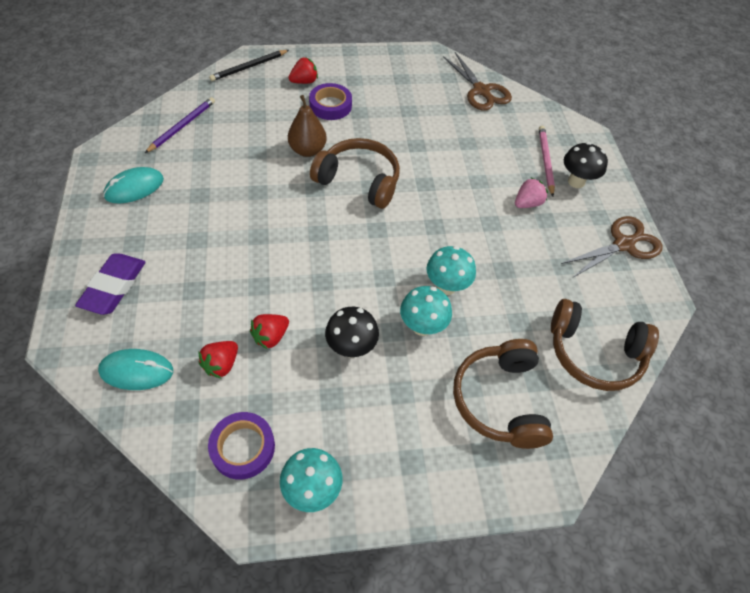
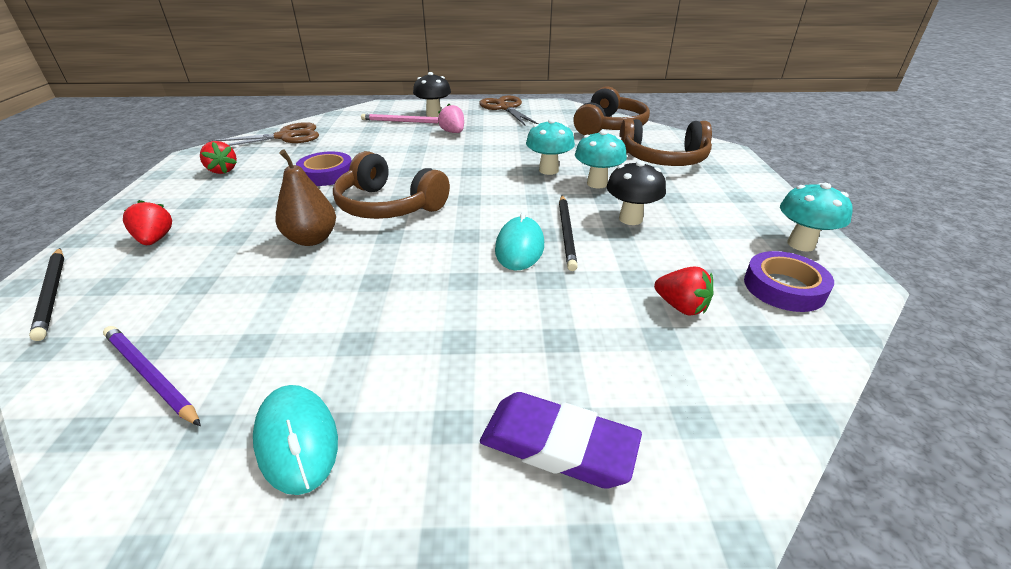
camera: 80 degrees left, 20 degrees down
turquoise mouse [98,349,173,390] -> turquoise mouse moved to [495,212,544,270]
red strawberry [250,314,289,350] -> red strawberry moved to [200,141,237,174]
purple tape [309,83,352,120] -> purple tape moved to [296,151,352,186]
brown headphones [310,138,400,209] -> brown headphones turned 90 degrees counterclockwise [333,151,450,219]
none -> black pencil [559,195,578,271]

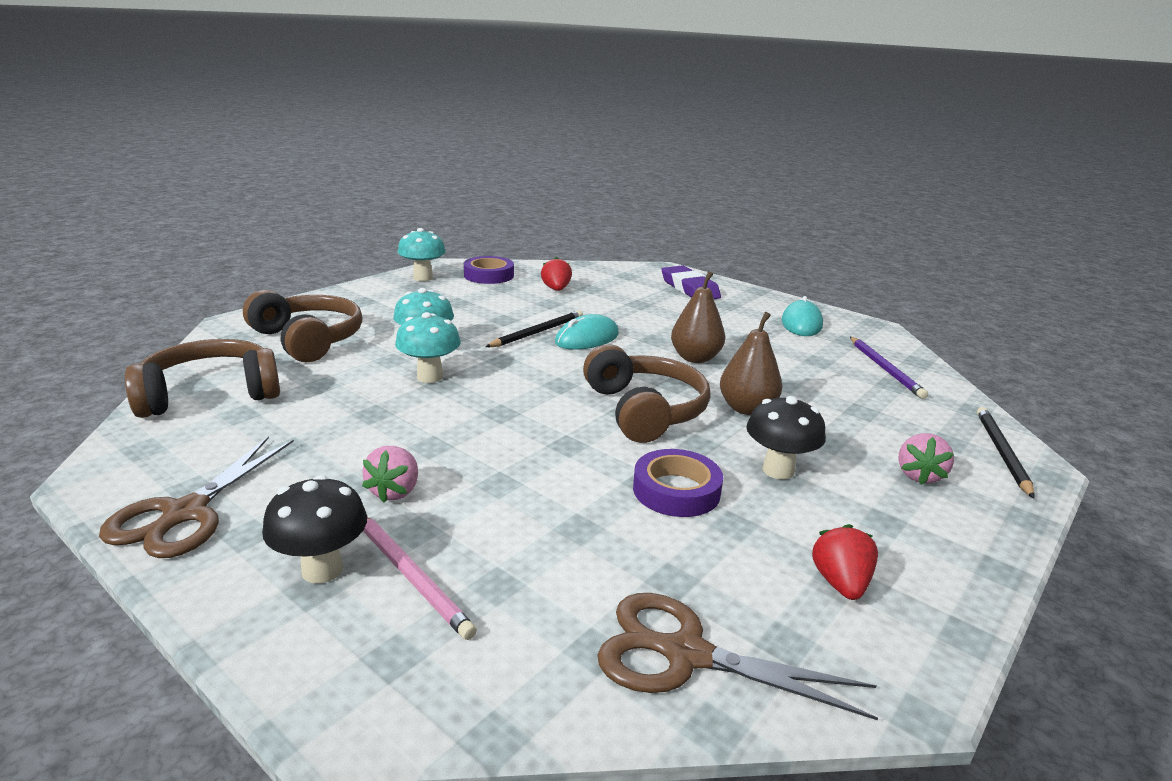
camera: 140 degrees left, 10 degrees down
red strawberry [123,200,172,245] -> pink strawberry [898,433,954,485]
black mushroom [606,161,666,225] -> black mushroom moved to [746,396,826,480]
none -> brown pear [671,271,725,363]

